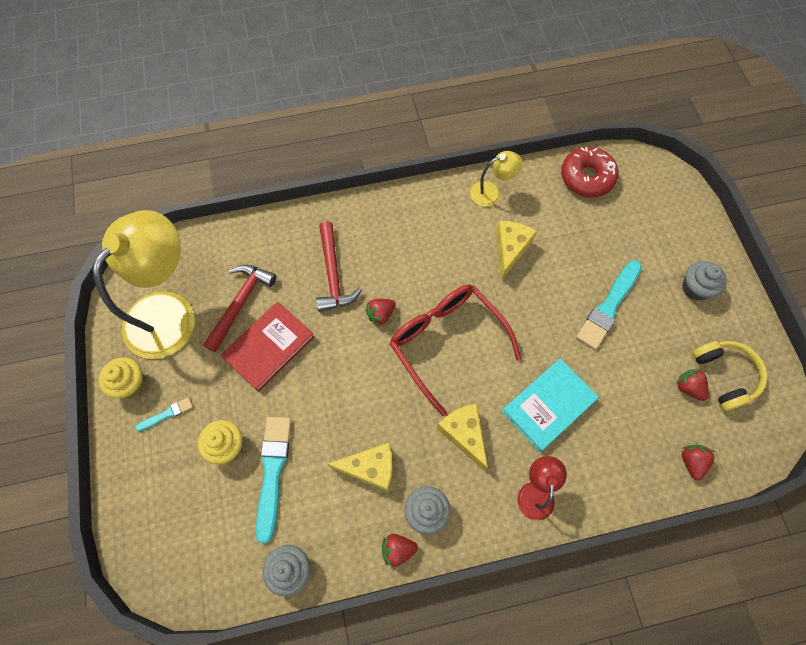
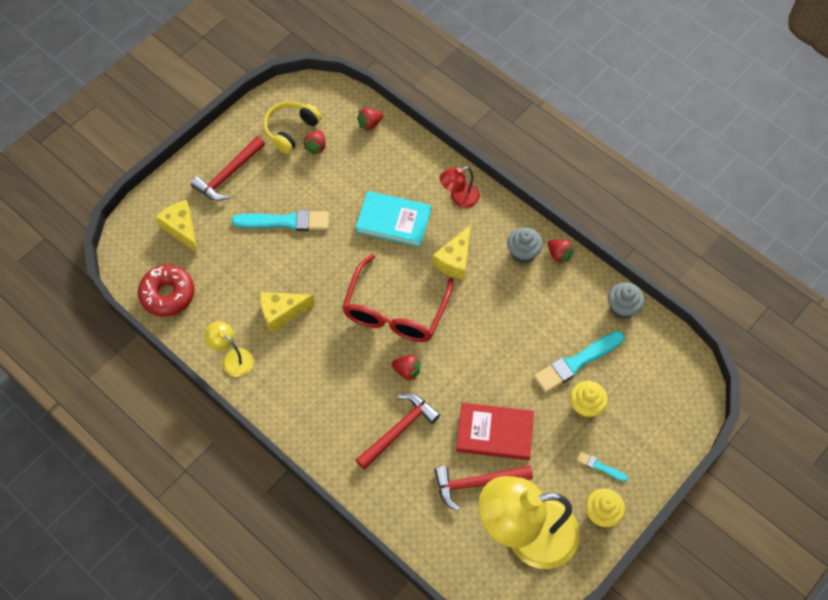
camera: 125 degrees left, 5 degrees down
yellow cheese [327,443,393,491] -> yellow cheese moved to [156,200,198,253]
grey cupcake [682,261,727,301] -> red hammer [191,136,265,201]

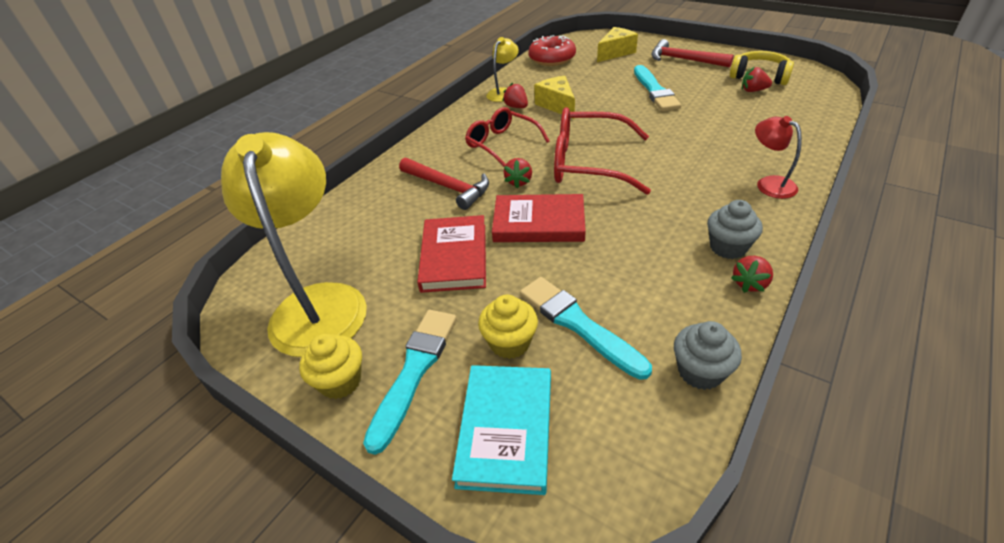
camera: 85 degrees right, 20 degrees down
turquoise book [355,191,431,247] -> turquoise book moved to [452,365,551,495]
red strawberry [357,108,383,131] -> red strawberry moved to [503,83,528,108]
yellow cheese [433,225,471,280] -> none
red hammer [434,466,533,511] -> none
turquoise brush [577,452,628,482] -> turquoise brush [363,310,457,455], size x2.03
none -> red glasses [465,107,550,167]
none -> red book [492,194,586,242]

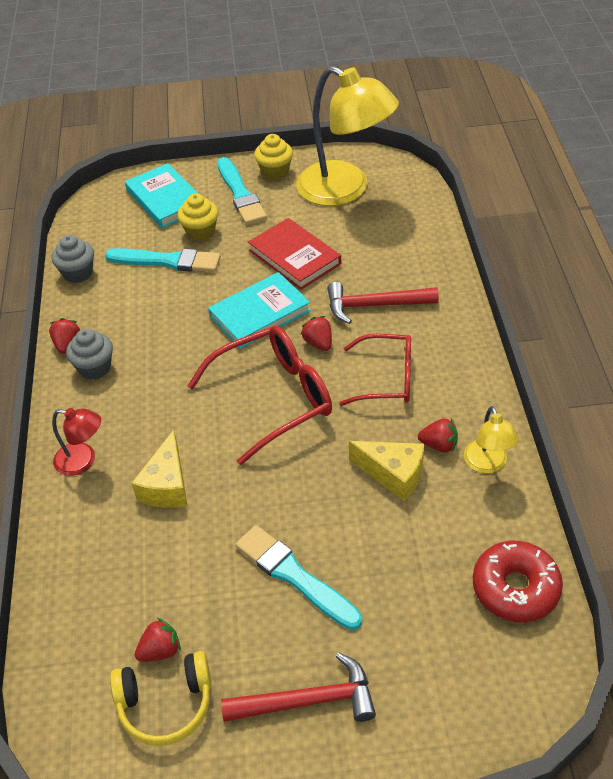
camera: 140 degrees right, 5 degrees up
red book [492,194,586,242] -> turquoise book [208,272,311,349]
yellow cheese [597,27,638,62] -> yellow cheese moved to [132,430,188,508]

